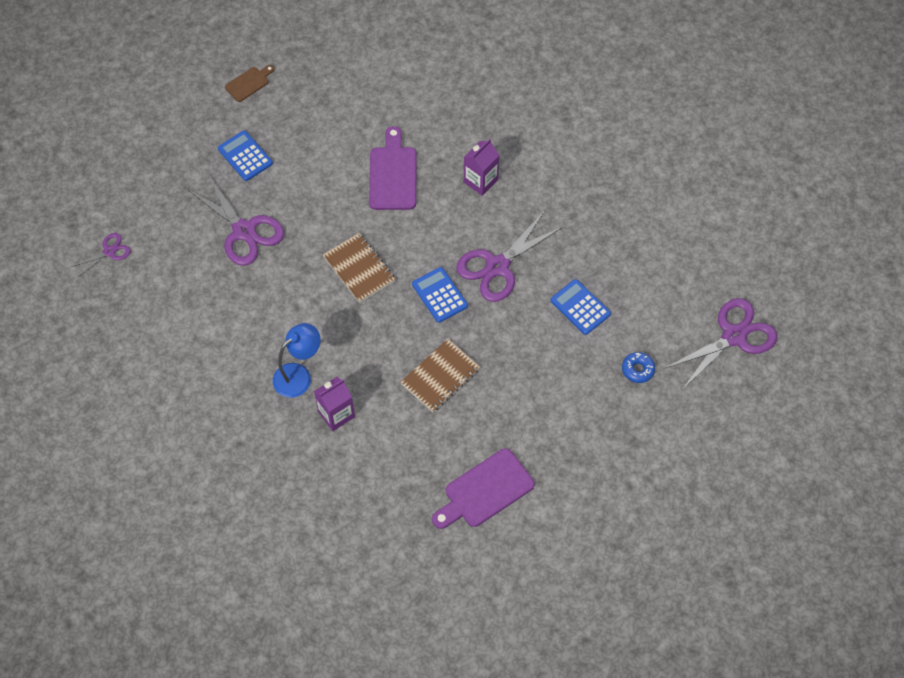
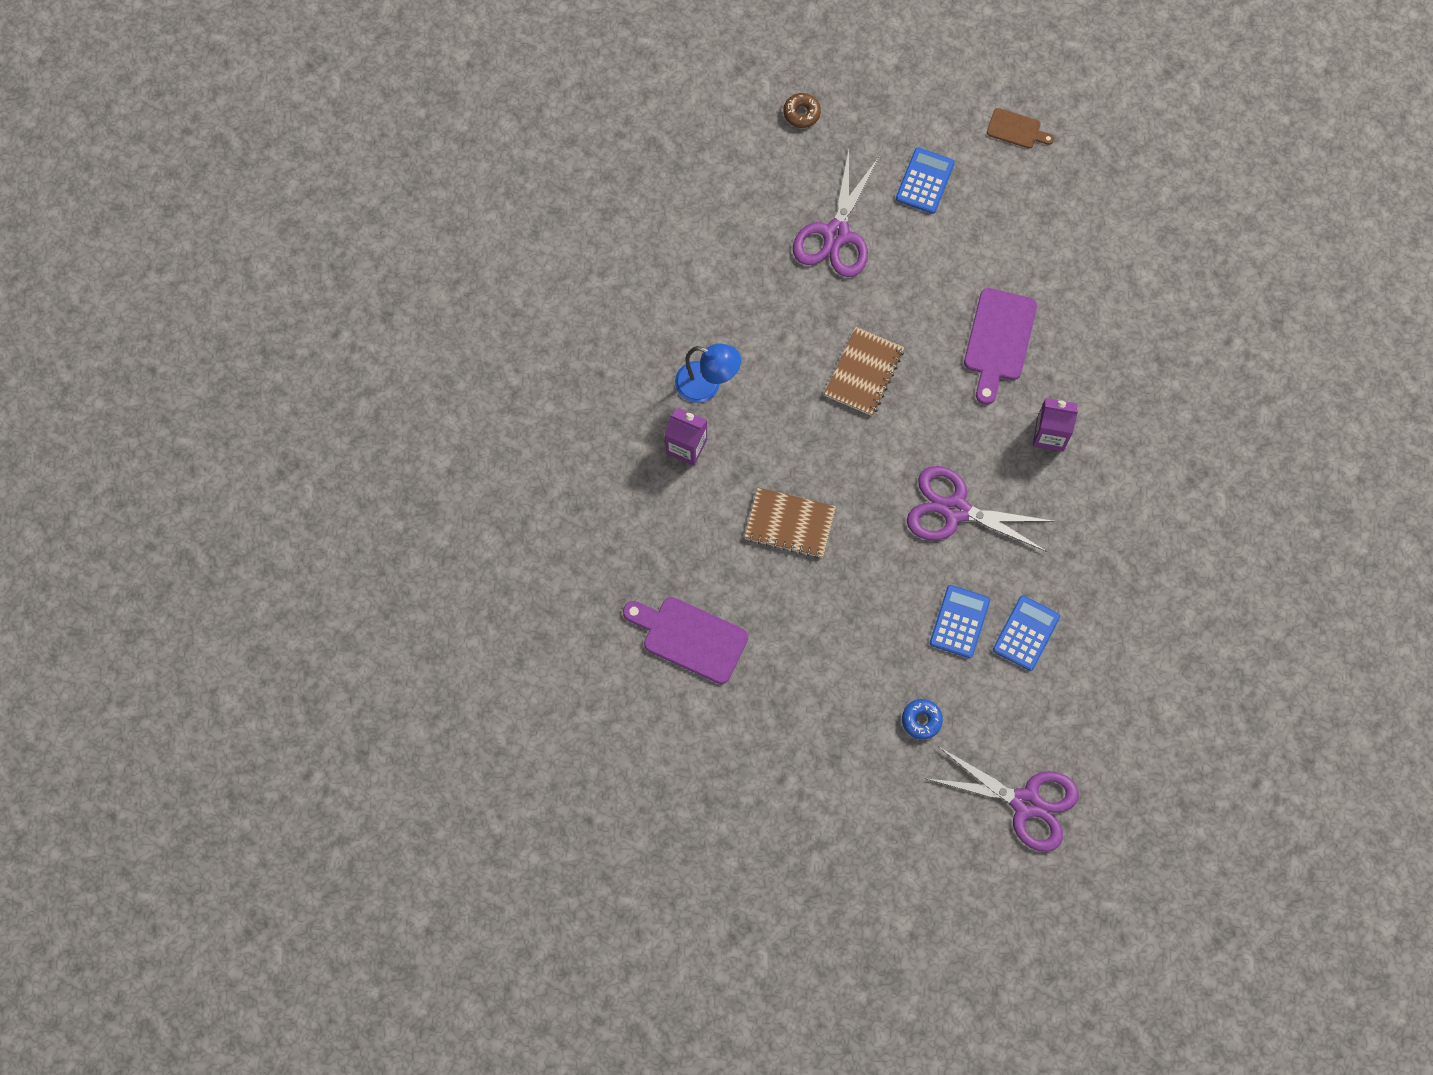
camera: 60 degrees right, 10 degrees up
purple scissors [71,233,131,278] -> none
purple cutting board [369,126,417,210] -> purple cutting board turned 135 degrees clockwise [964,288,1037,405]
blue calculator [412,267,468,323] -> blue calculator moved to [993,595,1060,671]
none -> brown donut [783,93,821,128]

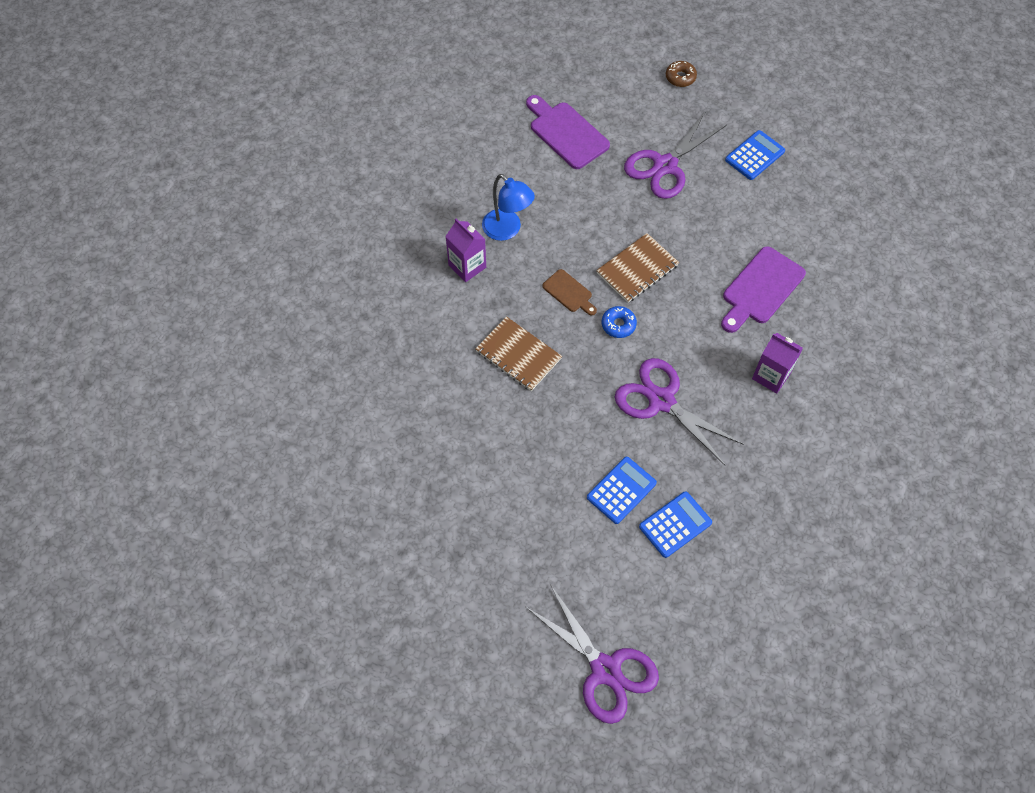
camera: 25 degrees right, 10 degrees down
purple cutting board [623,597,748,684] -> purple cutting board moved to [526,95,610,169]
blue donut [902,699,943,740] -> blue donut moved to [602,306,637,338]
brown cutting board [987,108,1054,149] -> brown cutting board moved to [542,269,597,316]

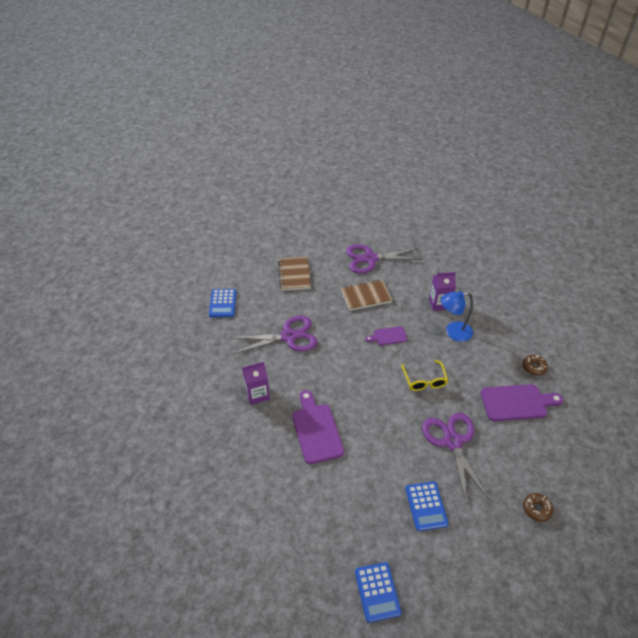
camera: 125 degrees right, 15 degrees down
purple scissors [526,584,659,724] -> purple scissors moved to [346,244,423,273]
brown cutting board [542,269,597,316] -> purple cutting board [365,326,407,346]
blue calculator [587,457,657,524] -> blue calculator moved to [355,562,402,623]
brown notebook [596,233,679,303] -> brown notebook moved to [278,257,311,291]
blue donut [602,306,637,338] -> none
none -> yellow glasses [401,360,448,391]
none -> brown donut [522,355,548,376]

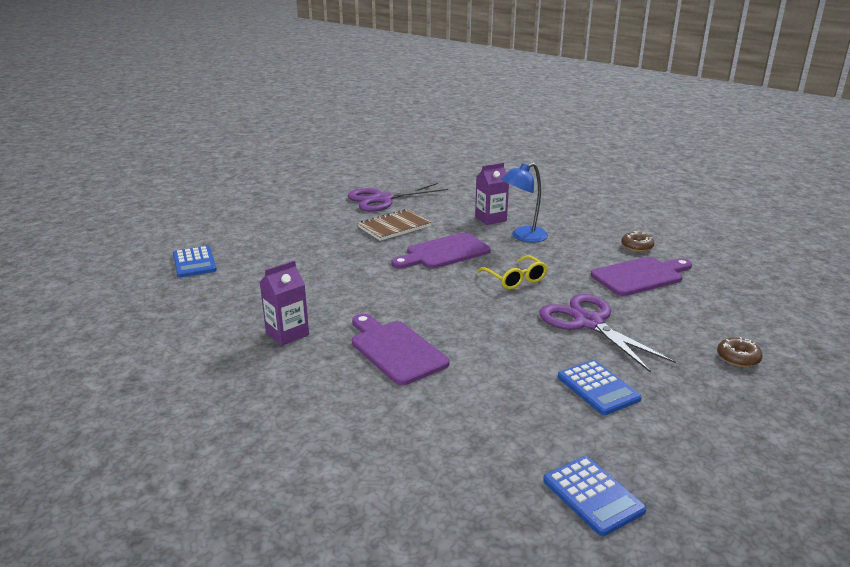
camera: 20 degrees left, 20 degrees down
purple scissors [230,316,317,354] -> none
brown notebook [278,257,311,291] -> none
purple cutting board [365,326,407,346] -> purple cutting board [392,232,491,269], size x1.78

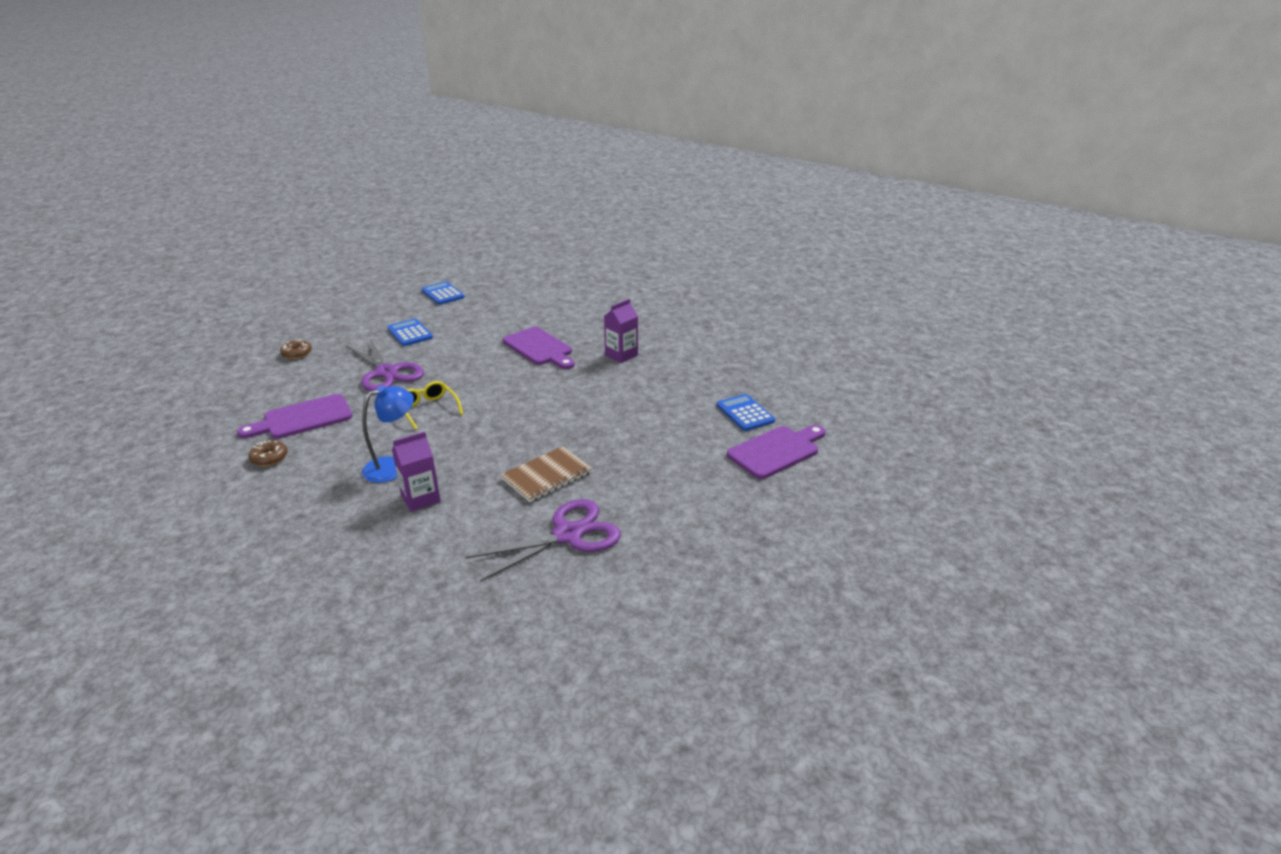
camera: 175 degrees right, 5 degrees up
purple cutting board [392,232,491,269] -> purple cutting board moved to [727,425,826,479]

